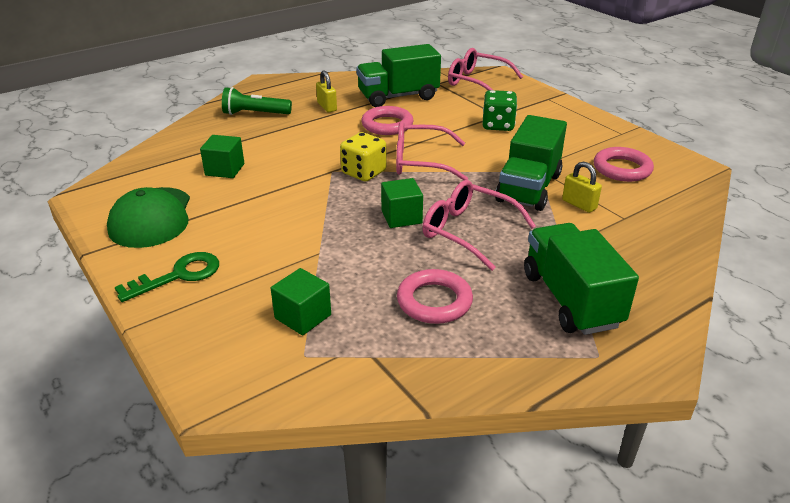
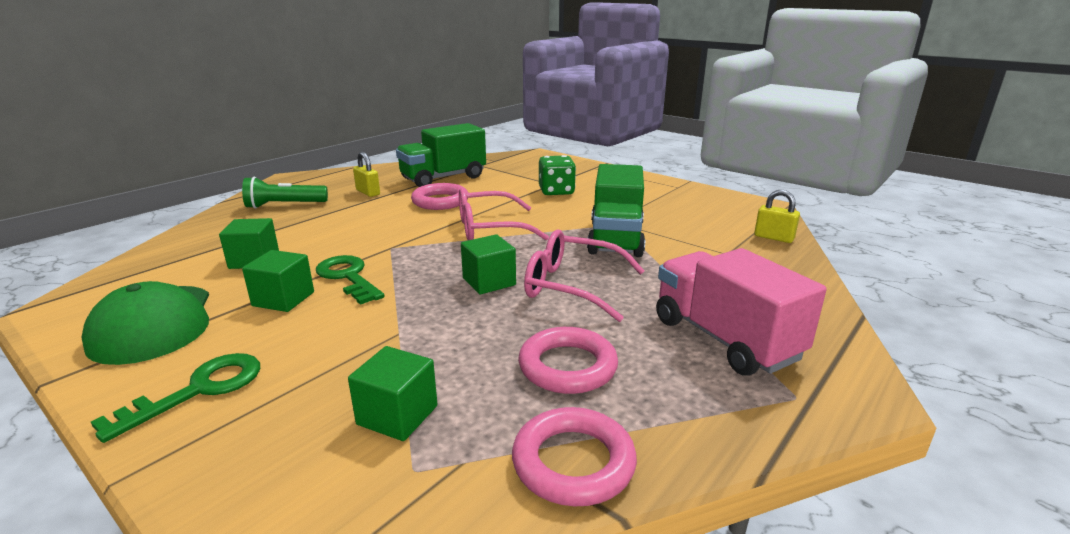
camera: 15 degrees left, 10 degrees down
yellow dice [340,132,386,181] -> none
pink glasses [448,48,523,90] -> none
green truck [524,223,639,335] -> pink truck [656,248,826,376]
yellow padlock [562,162,602,213] -> yellow padlock moved to [754,190,800,243]
pink ring [594,147,654,182] -> pink ring moved to [512,407,637,506]
none -> green cube [242,250,314,312]
none -> green key [316,255,385,305]

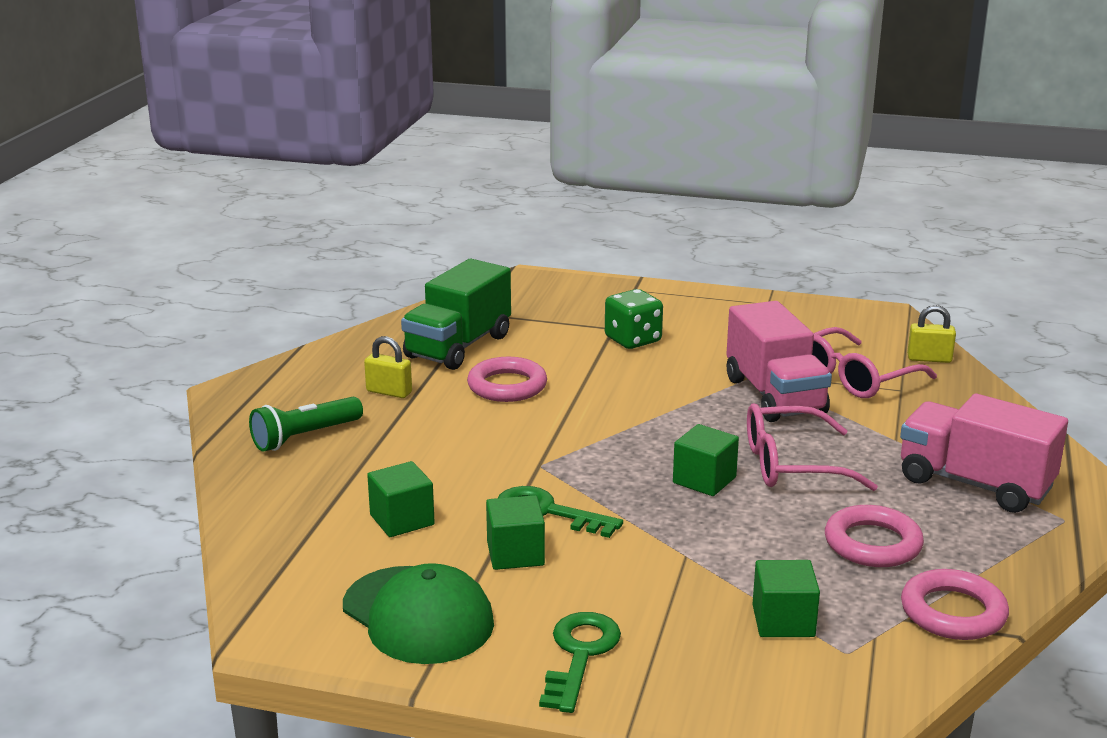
camera: 25 degrees left, 0 degrees up
pink glasses [459,188,549,241] -> pink glasses moved to [812,327,937,398]
green truck [587,164,645,257] -> pink truck [726,301,832,422]

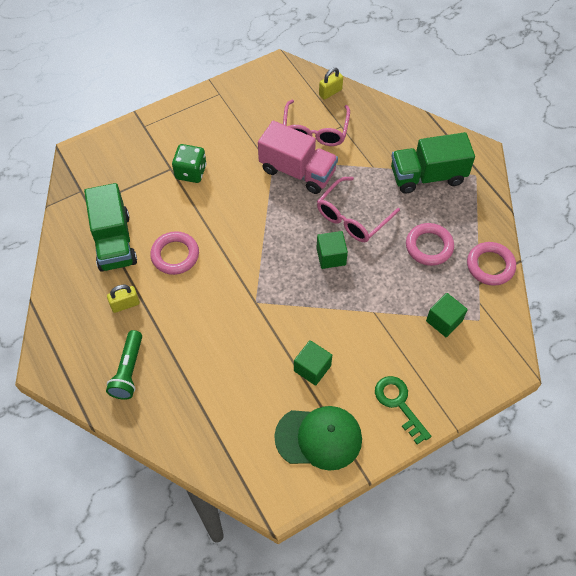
camera: 45 degrees left, 35 degrees up
green cube [367,461,435,537] -> none
green key [498,486,623,538] -> none
pink truck [900,394,1068,513] -> green truck [391,132,475,194]

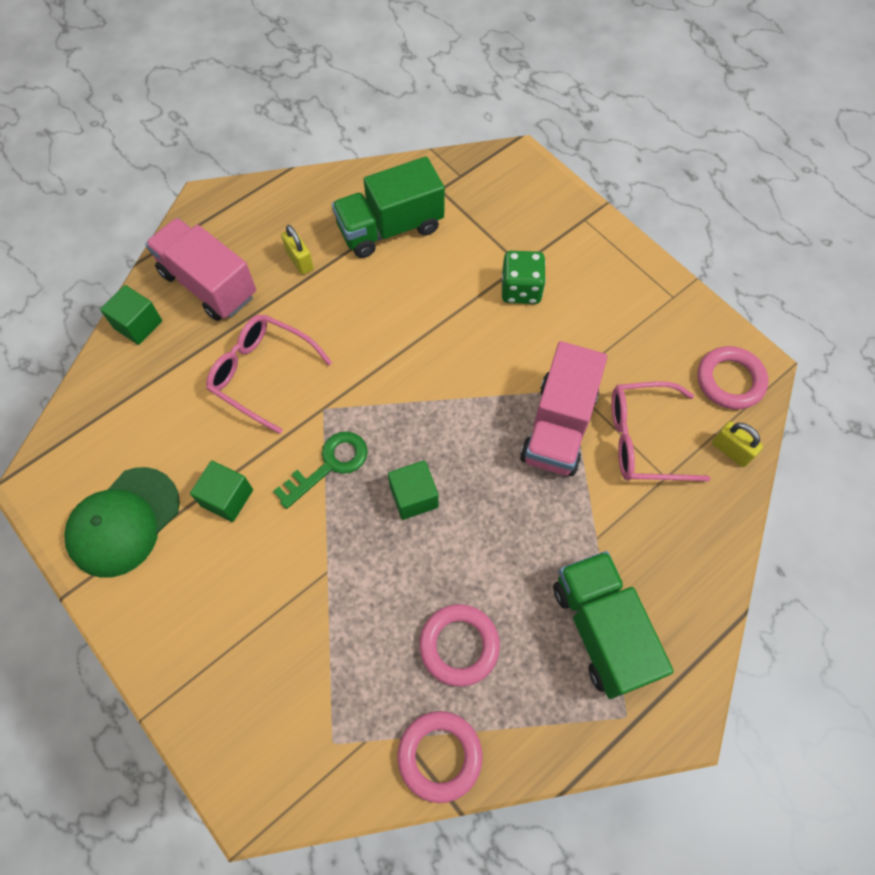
camera: 80 degrees right, 5 degrees up
green flashlight [106,330,142,400] -> pink truck [145,218,256,321]
pink ring [150,231,199,275] -> pink ring moved to [697,346,768,410]
green cap [274,406,362,471] -> green cap turned 45 degrees clockwise [64,467,180,578]
pink glasses [317,177,400,242] -> pink glasses moved to [206,315,332,434]
green key [375,376,431,445] -> green key moved to [273,432,368,509]
green cube [426,293,468,337] -> green cube moved to [100,285,162,345]

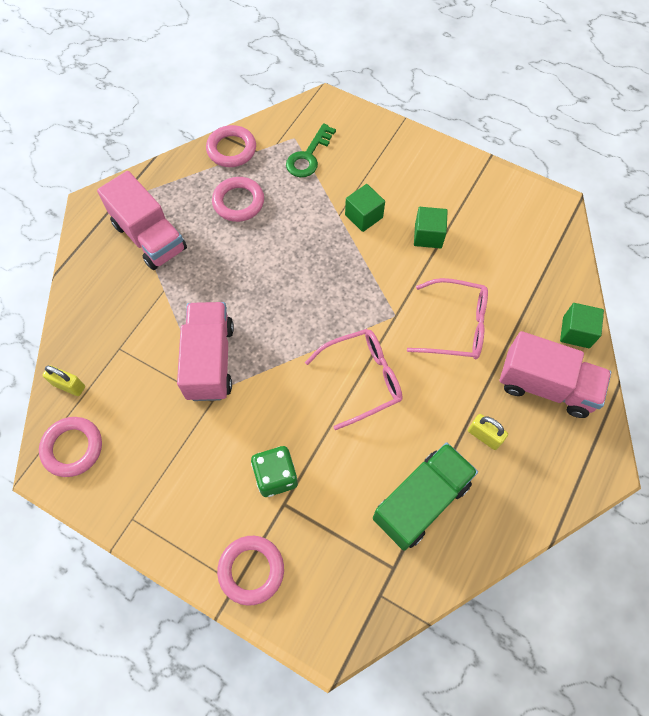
camera: 160 degrees right, 0 degrees up
green cap [64,467,180,578] -> none
green key [273,432,368,509] -> green key moved to [286,123,336,177]
green cube [388,460,439,520] -> green cube moved to [345,184,385,232]
green truck [553,551,674,699] -> pink truck [97,171,187,270]
pink glasses [611,381,710,481] -> pink glasses moved to [305,329,403,430]
none -> pink ring [217,536,284,606]

